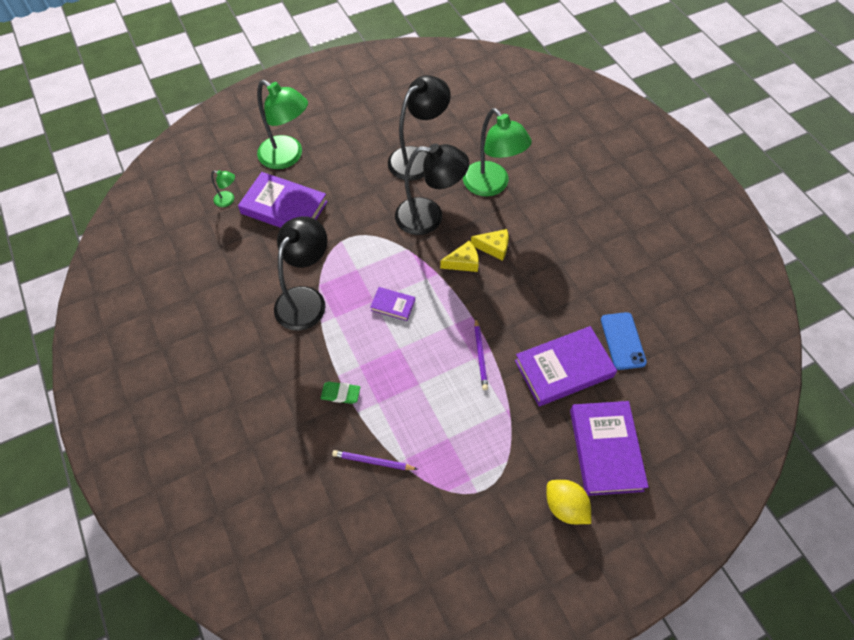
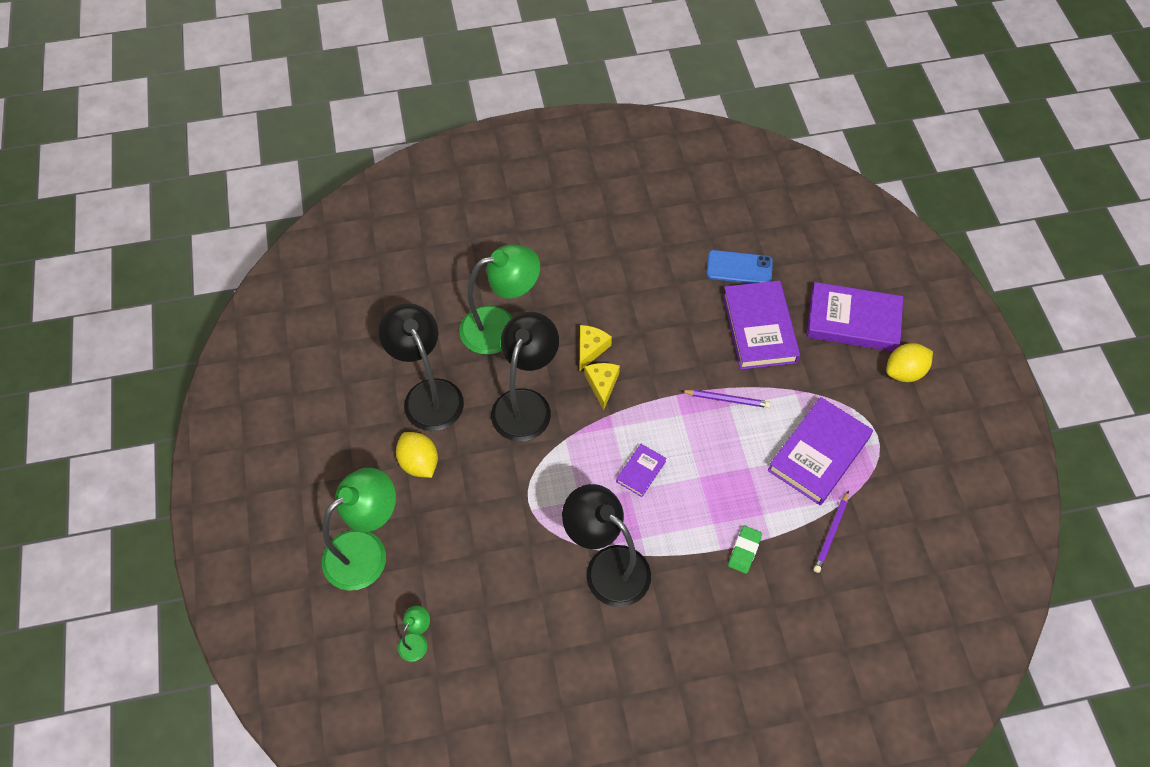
camera: 75 degrees left, 0 degrees up
purple book [238,172,328,228] -> purple book moved to [768,397,873,505]
none -> yellow lemon [396,432,438,478]

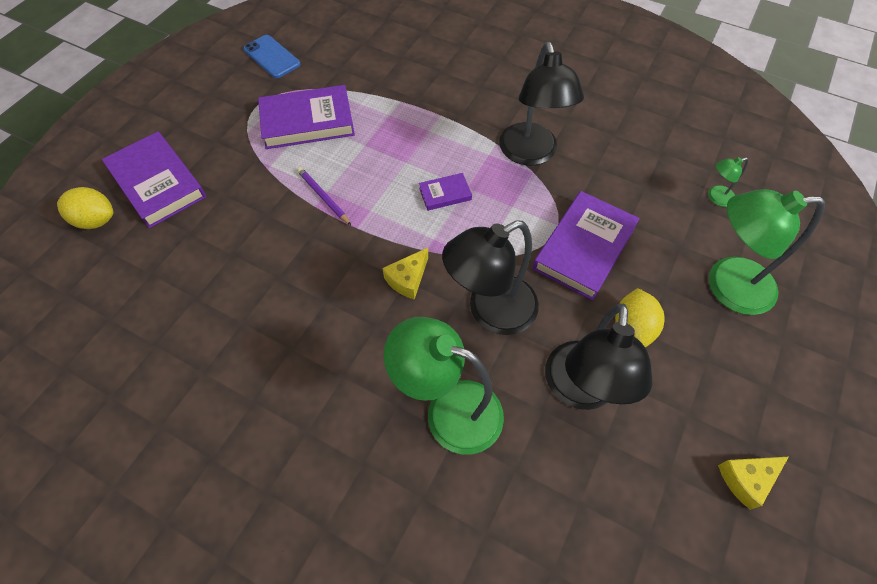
camera: 140 degrees left, 0 degrees up
yellow cheese [580,325,612,371] -> yellow cheese moved to [718,457,788,510]
blue phone [707,250,773,284] -> blue phone moved to [243,35,300,78]
purple book [723,281,800,370] -> purple book moved to [533,191,640,301]
green eraser [728,526,762,574] -> none
purple pencil [814,491,849,573] -> none
yellow lemon [886,343,933,382] -> yellow lemon moved to [57,187,113,229]

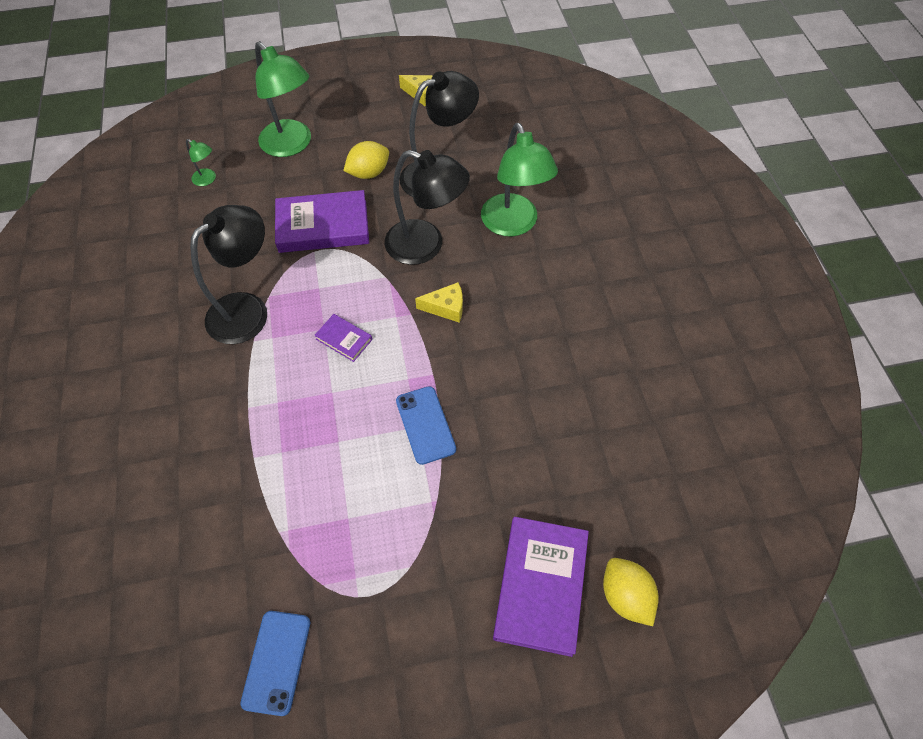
camera: 130 degrees left, 0 degrees up
purple book [258,85,355,149] -> none
purple pencil [297,167,351,225] -> blue phone [396,386,456,465]

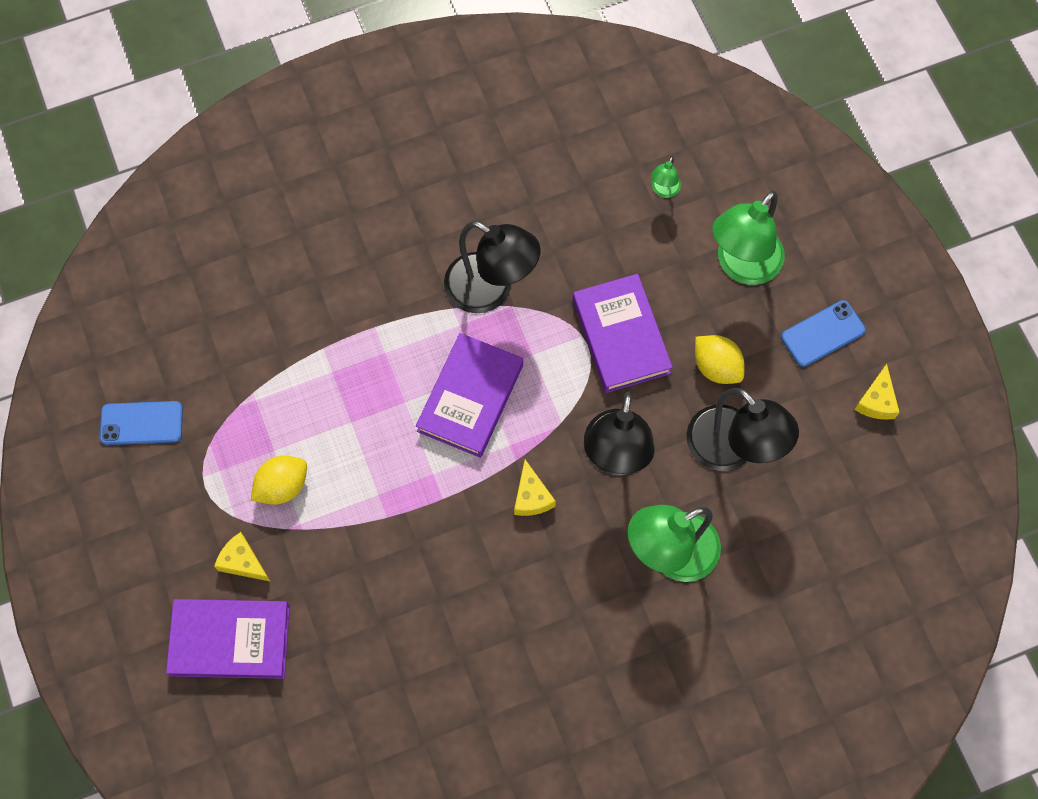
camera: 80 degrees right, 10 degrees up
purple book [314,314,372,362] -> purple book [416,333,523,458], size x2.05
blue phone [396,386,456,465] -> blue phone moved to [781,300,866,367]
yellow lemon [603,558,659,626] -> yellow lemon moved to [251,456,307,505]
none -> yellow cheese [214,532,271,582]

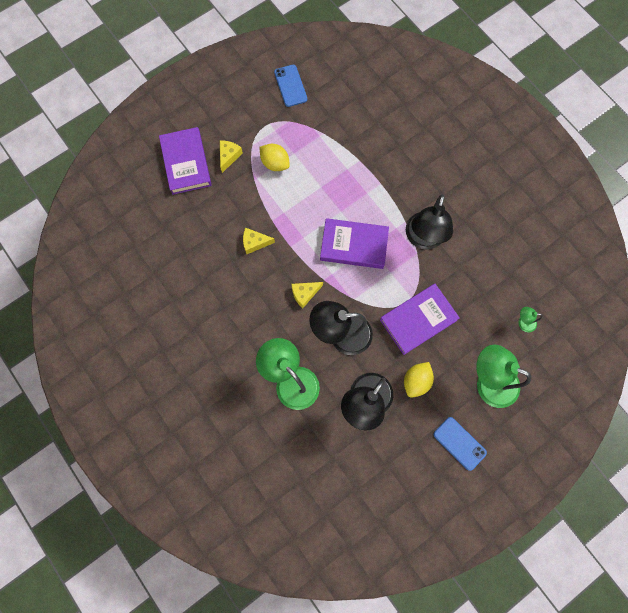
camera: 75 degrees right, 5 degrees up
yellow cheese [854,364,900,420] -> yellow cheese moved to [243,228,275,254]

